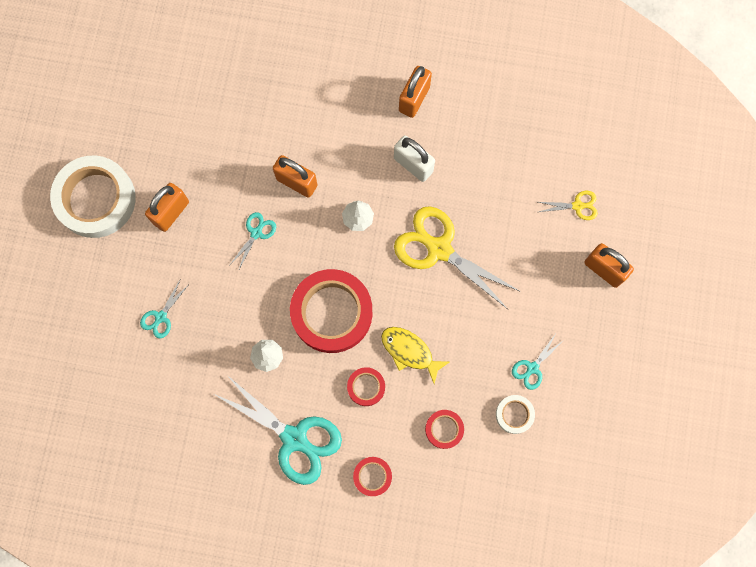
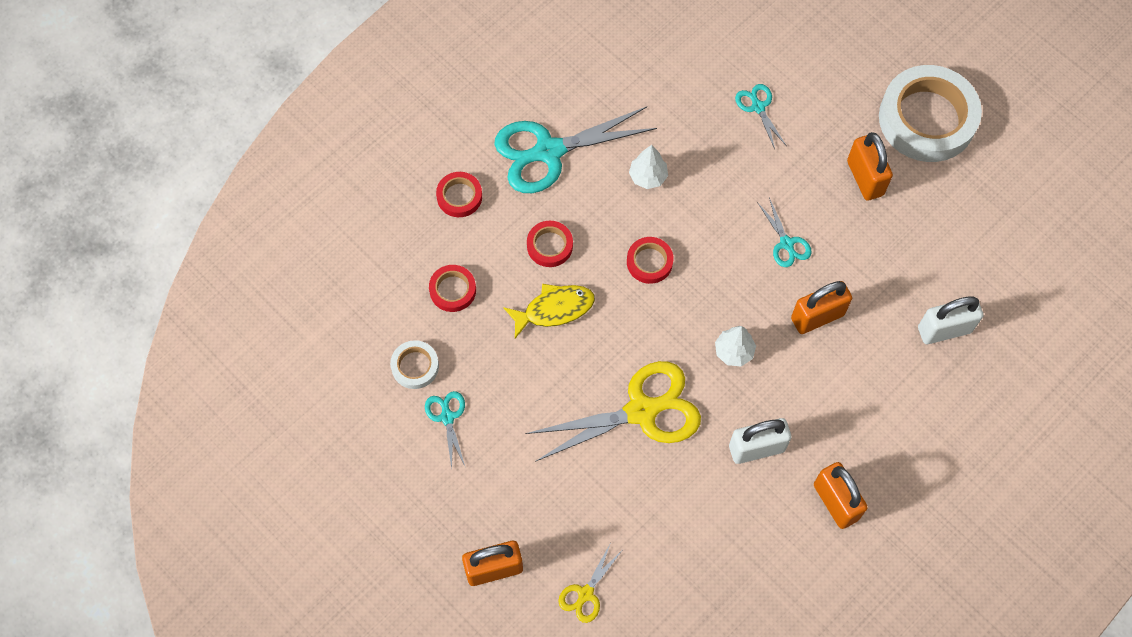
camera: 125 degrees right, 10 degrees down
red tape [290,269,372,353] -> red tape [627,237,674,284], size x0.46
none -> white padlock [918,296,983,344]

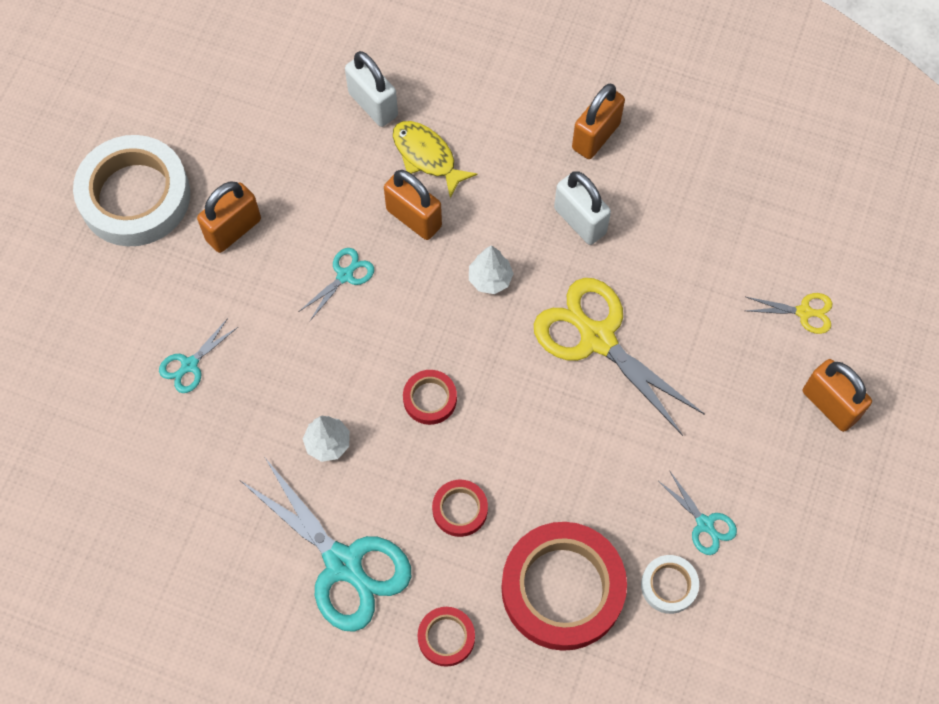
camera: 115 degrees left, 0 degrees up
turquoise scissors [425,391,465,469] -> turquoise scissors turned 90 degrees counterclockwise [657,472,737,555]
red tape [429,265,476,312] -> red tape [501,522,627,651], size x2.18
yellow fish [503,284,595,338] -> yellow fish moved to [393,121,478,198]

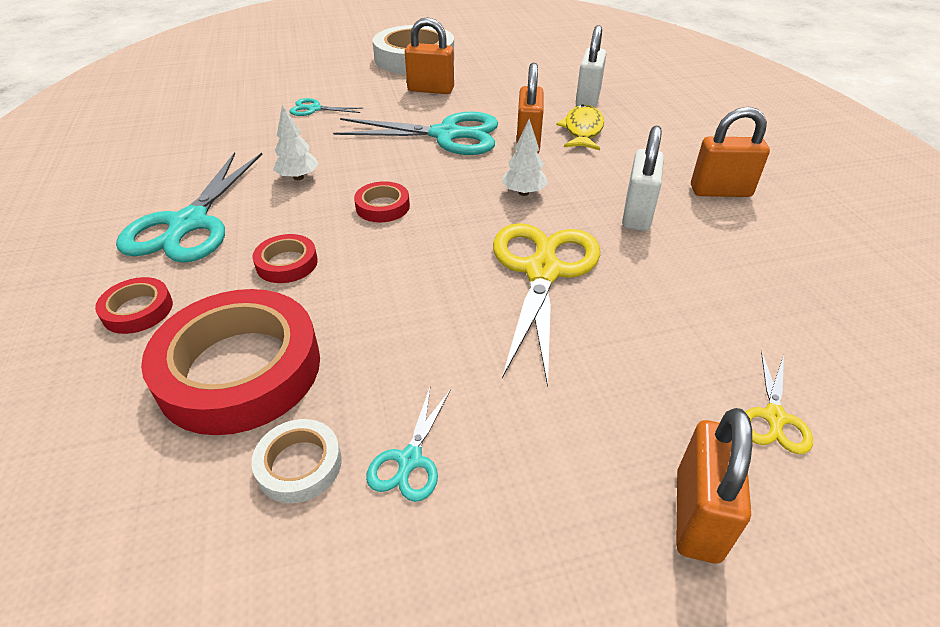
camera: 55 degrees right, 25 degrees down
turquoise scissors [298,248,374,321] -> turquoise scissors [333,112,498,155], size x2.13
yellow scissors [746,293,832,334] -> yellow scissors turned 45 degrees clockwise [745,351,813,454]

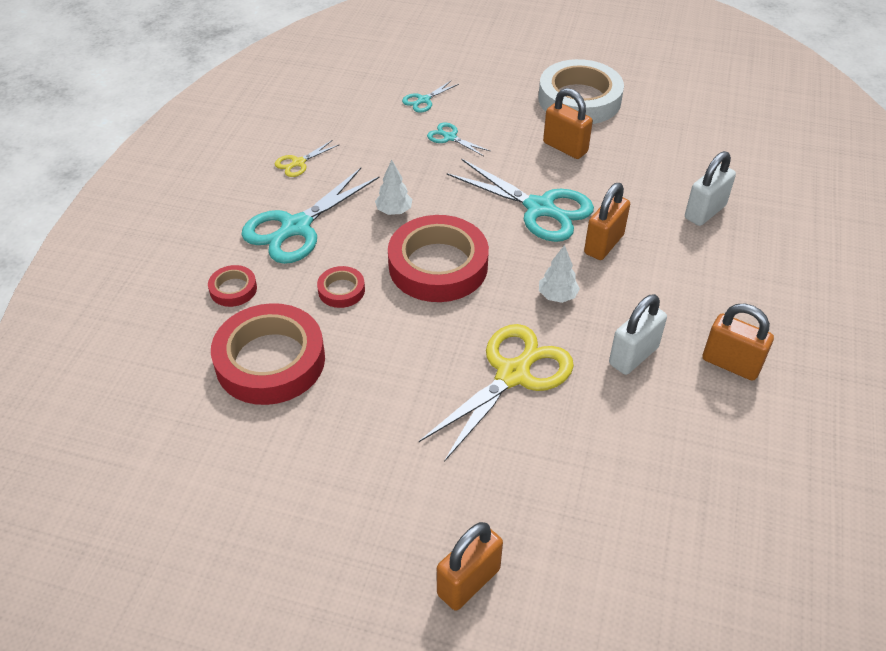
camera: 30 degrees right, 5 degrees up
white tape [251,419,342,503] -> none
red tape [354,181,410,222] -> red tape [388,215,489,302], size x2.18
turquoise scissors [366,385,451,502] -> turquoise scissors moved to [402,80,459,113]
yellow fish [556,105,604,150] -> none
yellow scissors [745,351,813,454] -> yellow scissors moved to [275,140,339,177]

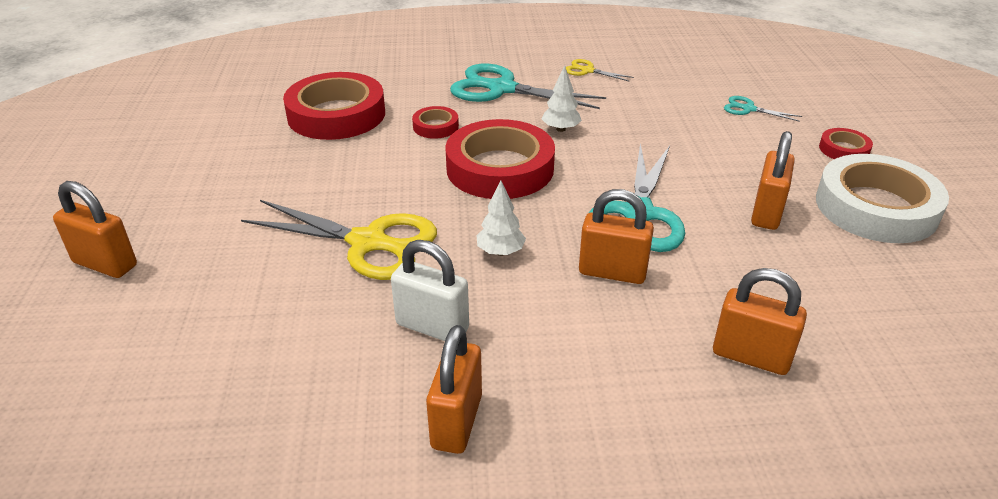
camera: 70 degrees right, 10 degrees down
red tape [208,265,257,307] -> red tape moved to [819,128,873,159]
turquoise scissors [427,123,490,156] -> none
white padlock [685,151,736,226] -> orange padlock [713,268,807,375]

